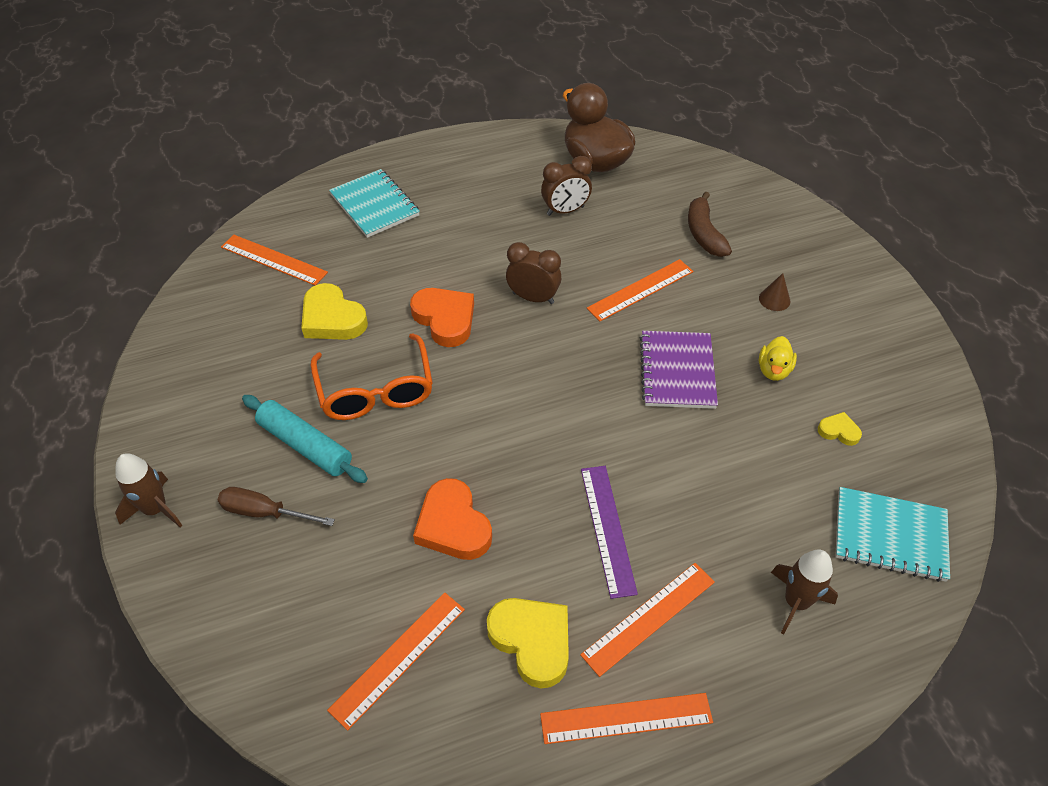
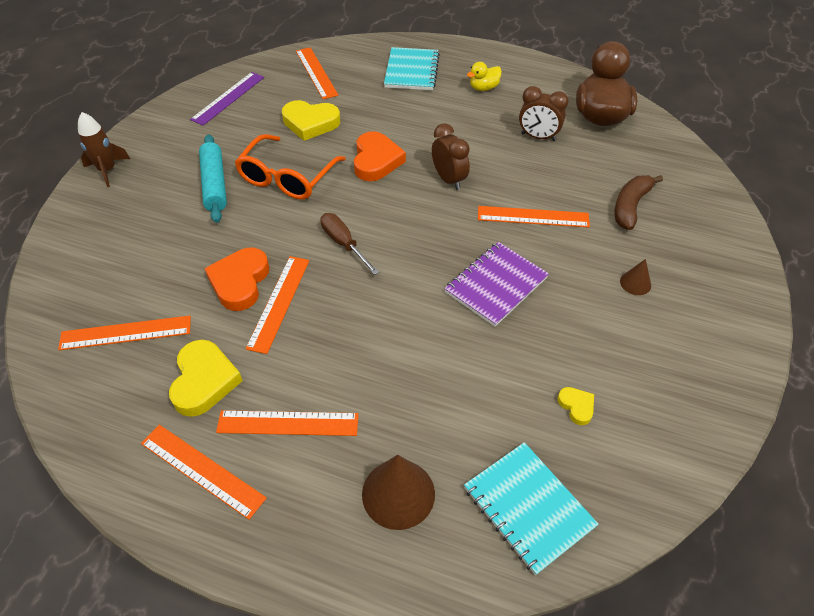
camera: 40 degrees right, 0 degrees up
brown screwdriver [218,487,335,526] -> brown screwdriver moved to [320,213,379,275]
yellow heart [301,283,368,340] -> yellow heart turned 75 degrees counterclockwise [282,100,340,141]
purple ruler [581,466,638,599] -> purple ruler moved to [190,72,264,126]
yellow duck [759,336,797,381] -> yellow duck moved to [467,62,502,91]
brown rocket [771,549,838,634] -> brown cone [362,455,435,530]
none -> orange ruler [246,256,309,354]

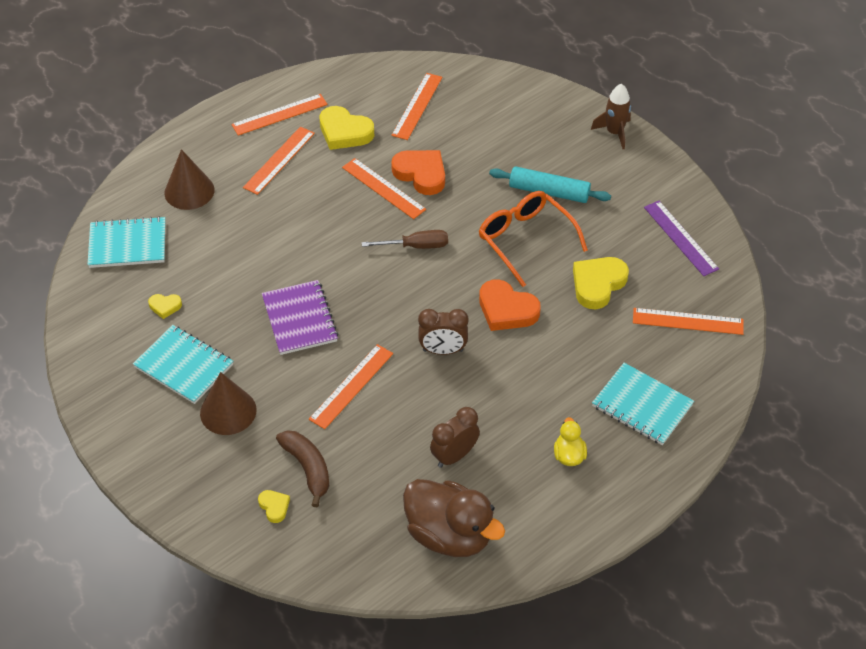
camera: 120 degrees right, 0 degrees up
brown cone [620,259,651,295] -> brown cone [200,372,257,435], size x1.91
none -> turquoise notebook [133,325,233,404]
none -> yellow heart [258,490,290,523]

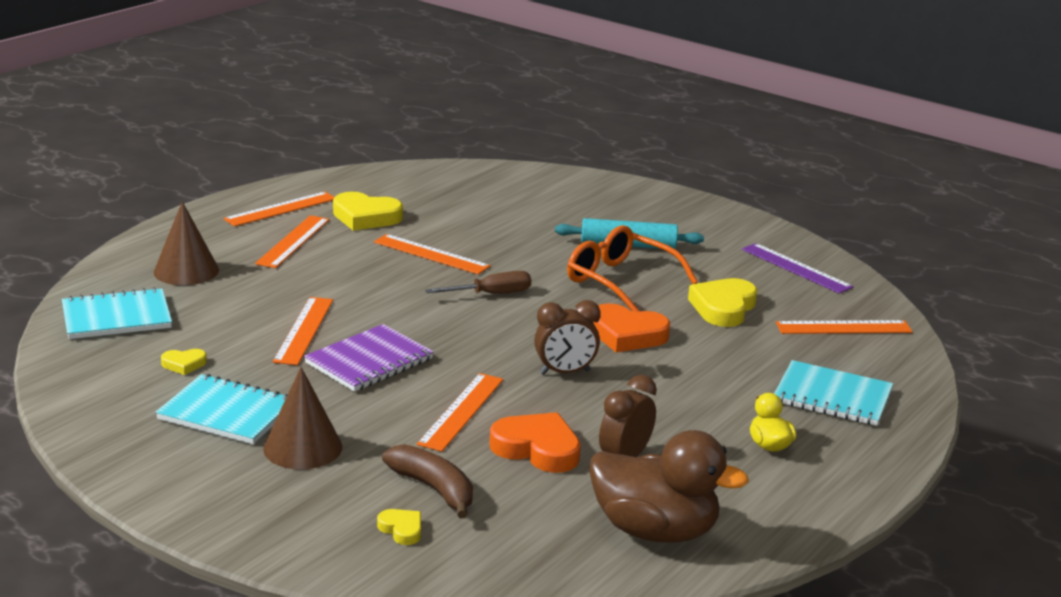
camera: 15 degrees left, 25 degrees down
purple notebook [262,280,338,355] -> purple notebook turned 75 degrees clockwise [304,324,434,392]
orange ruler [391,73,442,140] -> orange ruler moved to [273,297,333,365]
orange heart [391,150,445,195] -> orange heart moved to [490,412,581,473]
brown rocket [591,84,631,149] -> none

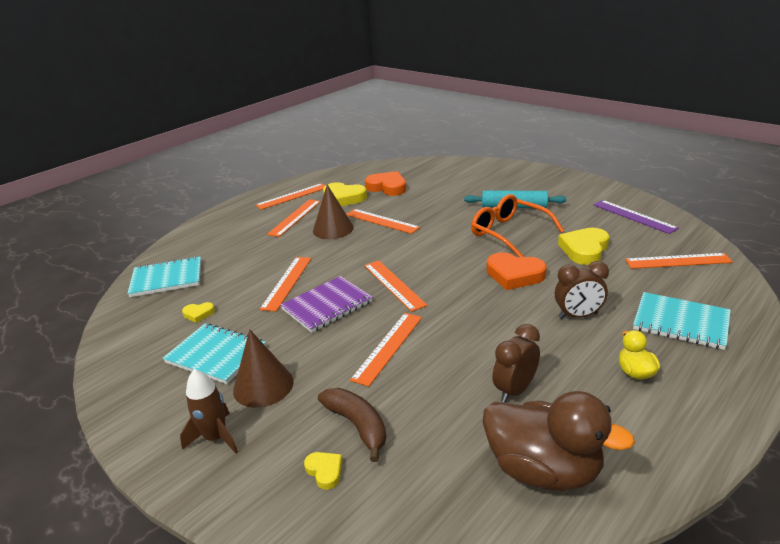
camera: 10 degrees right, 5 degrees up
brown cone [154,201,219,285] -> brown cone moved to [313,185,354,239]
brown screwdriver [425,271,531,294] -> none
orange heart [490,412,581,473] -> orange heart moved to [365,171,406,196]
brown clock [534,300,601,375] -> brown clock moved to [555,261,609,319]
none -> brown rocket [180,369,238,454]
none -> orange ruler [364,260,428,312]

